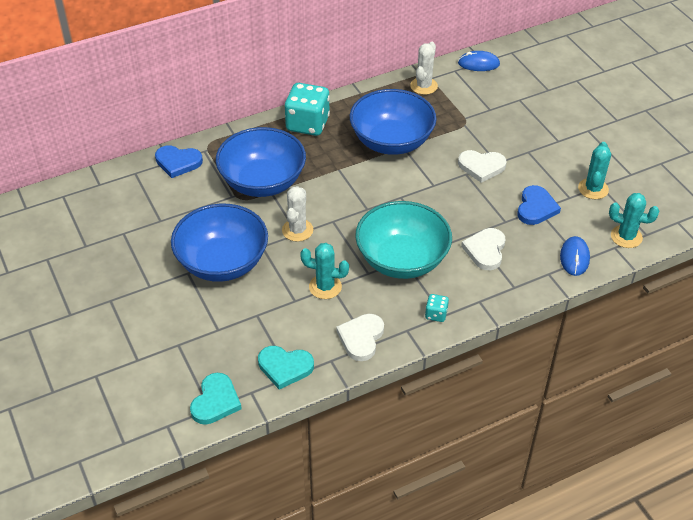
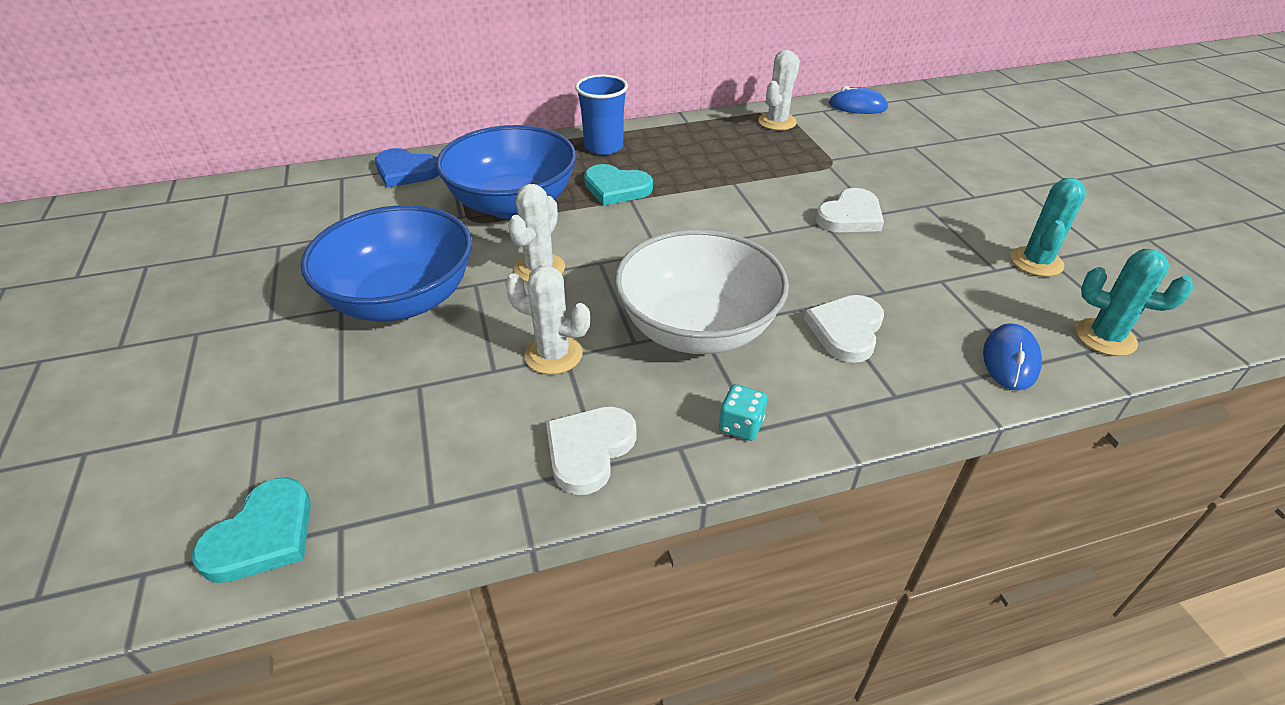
camera: 10 degrees right, 5 degrees down
turquoise heart [258,346,314,390] -> turquoise heart moved to [584,164,653,206]
turquoise dice [284,83,330,136] -> blue cup [575,74,628,155]
turquoise cactus [300,243,349,299] -> white cactus [505,265,590,374]
blue bowl [350,89,437,155] -> none
turquoise bowl [355,201,452,279] -> white bowl [615,229,789,354]
white heart [458,150,507,183] -> white heart turned 60 degrees counterclockwise [816,188,884,232]
blue heart [517,185,561,225] -> none

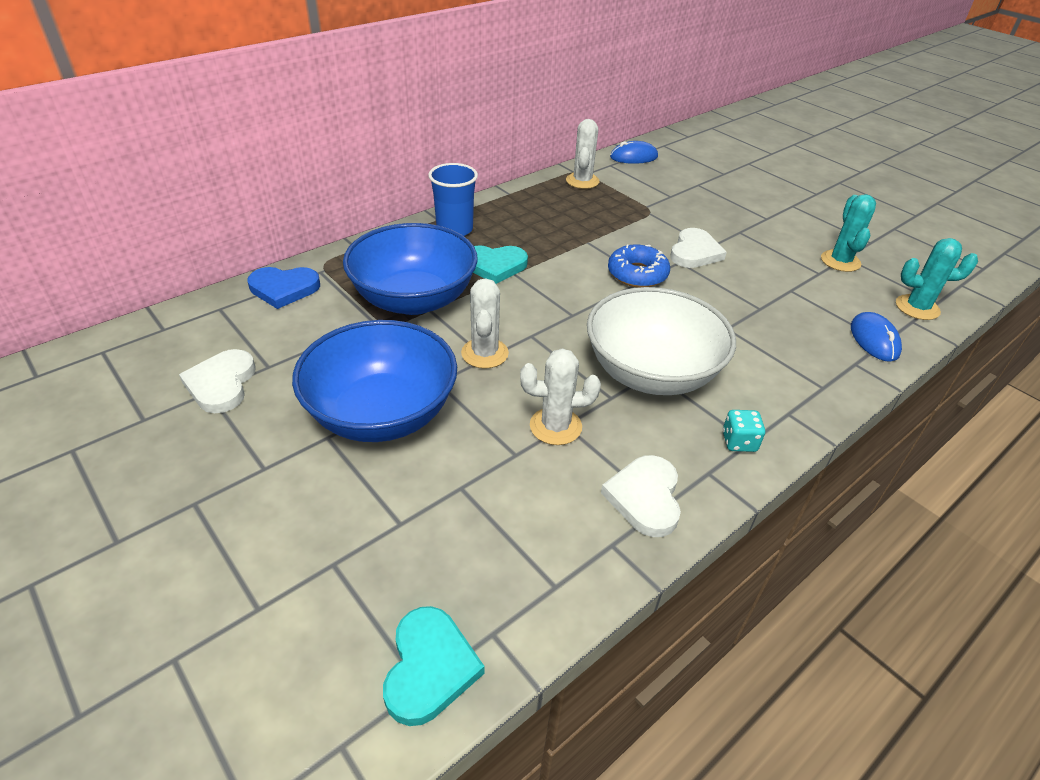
camera: 25 degrees left, 0 degrees up
white heart [804,295,884,363] -> white heart moved to [179,349,256,413]
none -> blue donut [608,245,670,288]

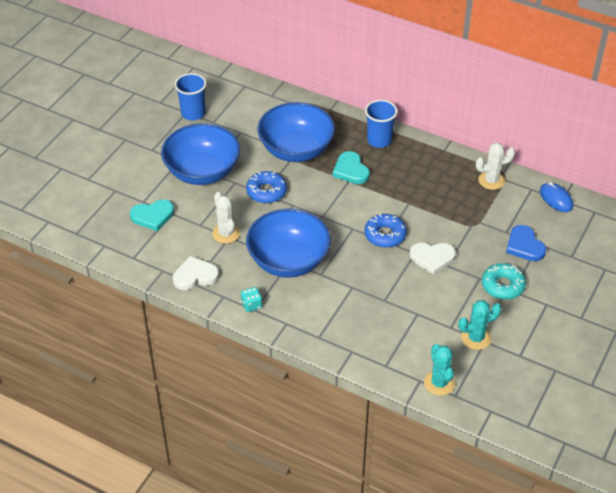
camera: 70 degrees right, 5 degrees up
white heart [179,349,256,413] -> blue cup [175,73,206,121]
blue heart [247,267,320,309] -> blue heart moved to [506,225,546,261]
turquoise heart [383,606,484,726] -> turquoise heart moved to [130,199,174,231]
white cactus [461,278,509,369] -> blue donut [246,171,287,203]
white bowl [587,287,736,395] -> blue bowl [246,209,331,278]
blue mouse [851,312,902,362] -> none
none -> turquoise donut [482,263,526,300]

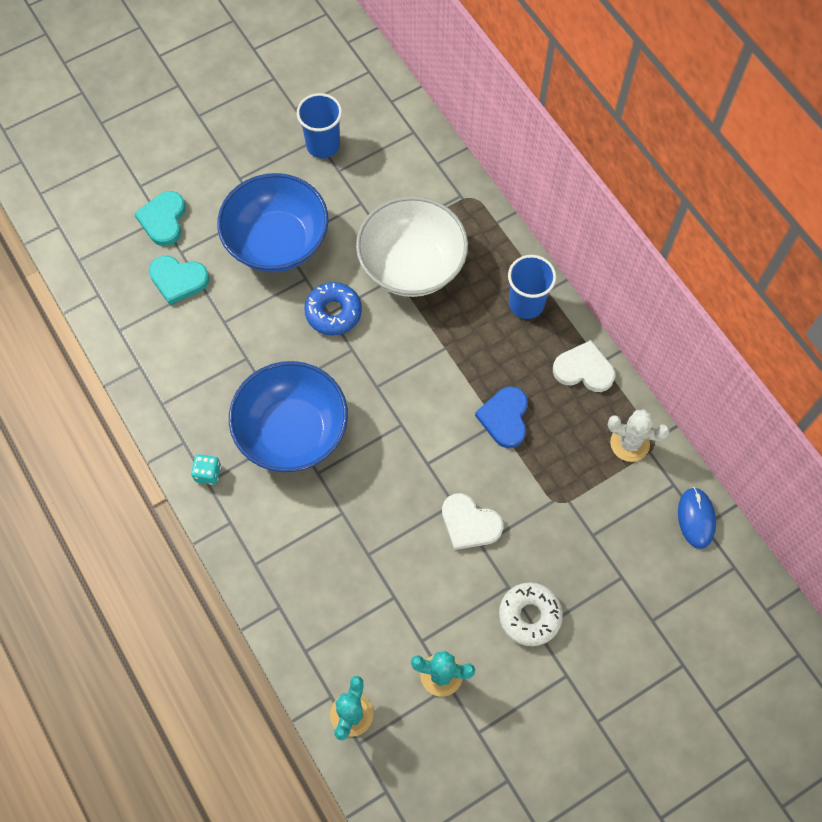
camera: 30 degrees right, 20 degrees up
white heart [173,256,219,290] -> white heart moved to [553,340,615,392]
white cactus [212,192,240,244] -> none
blue bowl [257,102,335,162] -> white bowl [356,196,468,297]
turquoise heart [333,151,370,184] -> turquoise heart moved to [134,191,186,246]
blue donut [365,214,407,248] -> none
turquoise donut [482,263,526,300] -> white donut [499,582,563,646]
blue heart [506,225,546,261] -> blue heart moved to [475,386,528,448]

